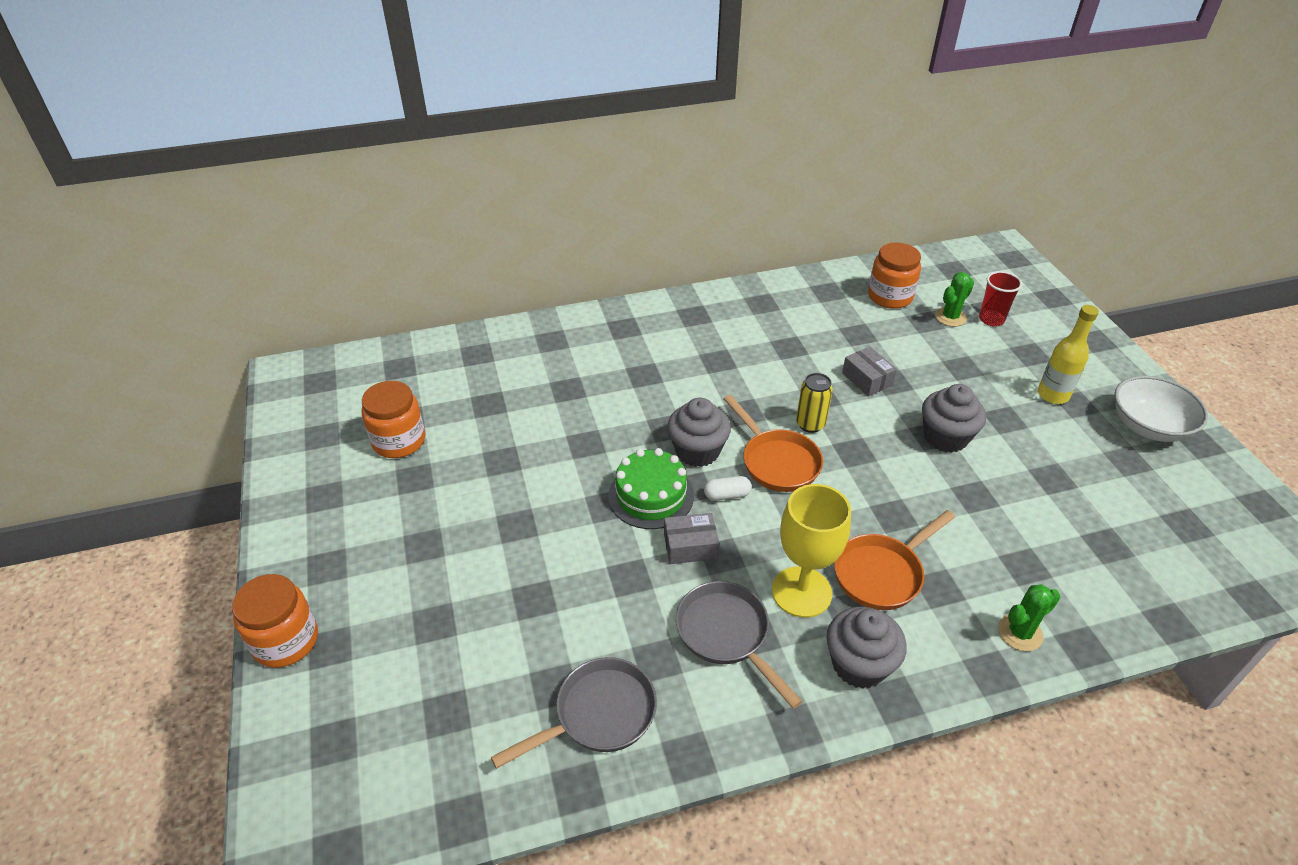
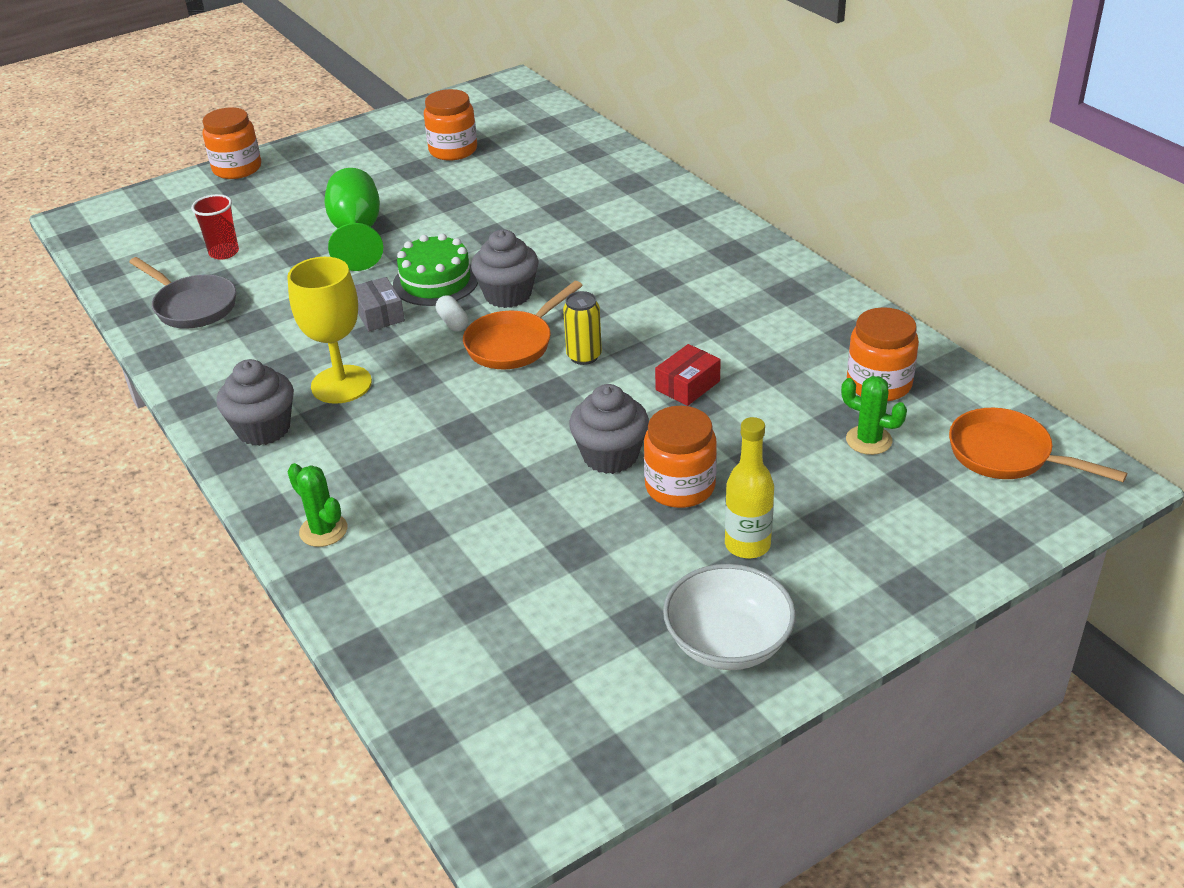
camera: 75 degrees right, 5 degrees down
grey pan [676,581,803,709] -> none
orange pan [834,510,955,610] -> orange pan moved to [949,408,1127,482]
grey box [842,347,897,396] -> red box [655,344,721,406]
red cup [979,271,1022,326] -> red cup moved to [191,194,239,260]
none -> green goblet [325,168,383,271]
none -> orange jar [644,406,717,508]

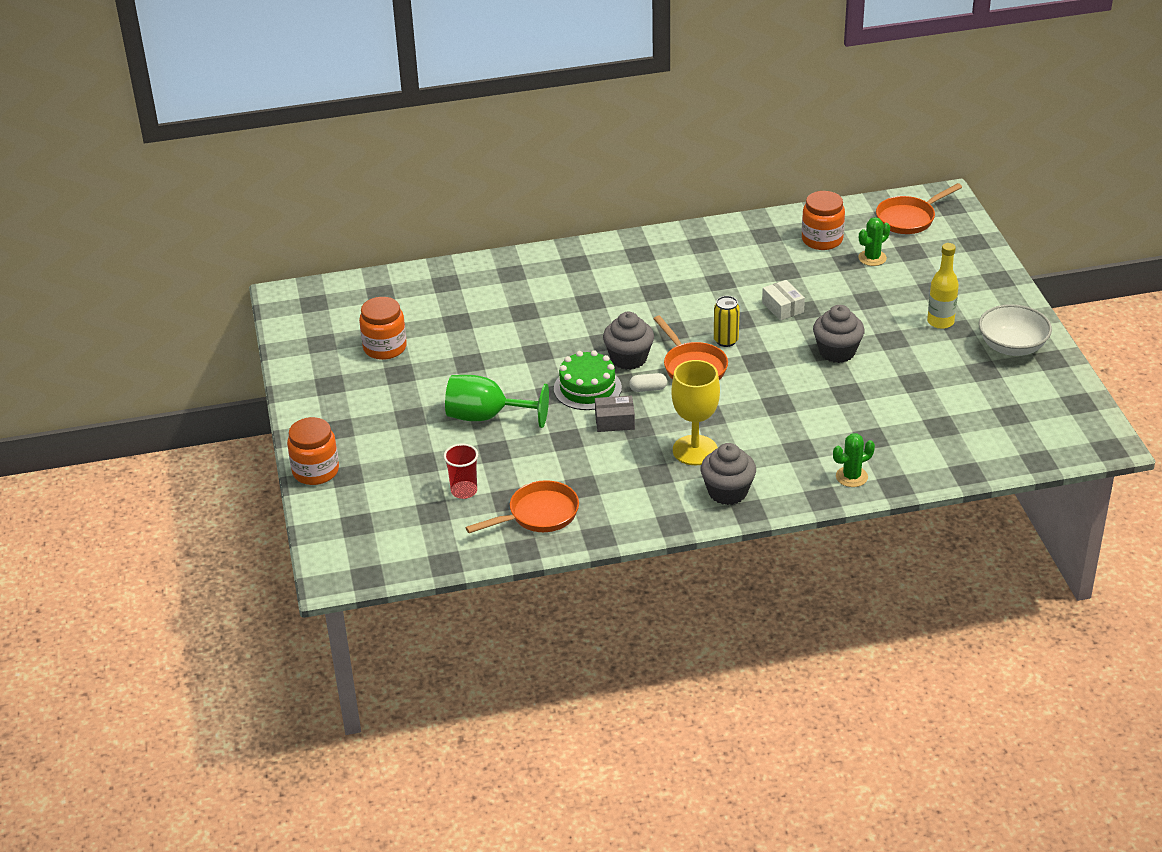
camera: 70 degrees left, 0 degrees up
grey pan [129,257,236,329] -> orange pan [465,480,579,533]
orange jar [644,406,717,508] -> none
red box [655,344,721,406] -> white box [762,280,805,321]

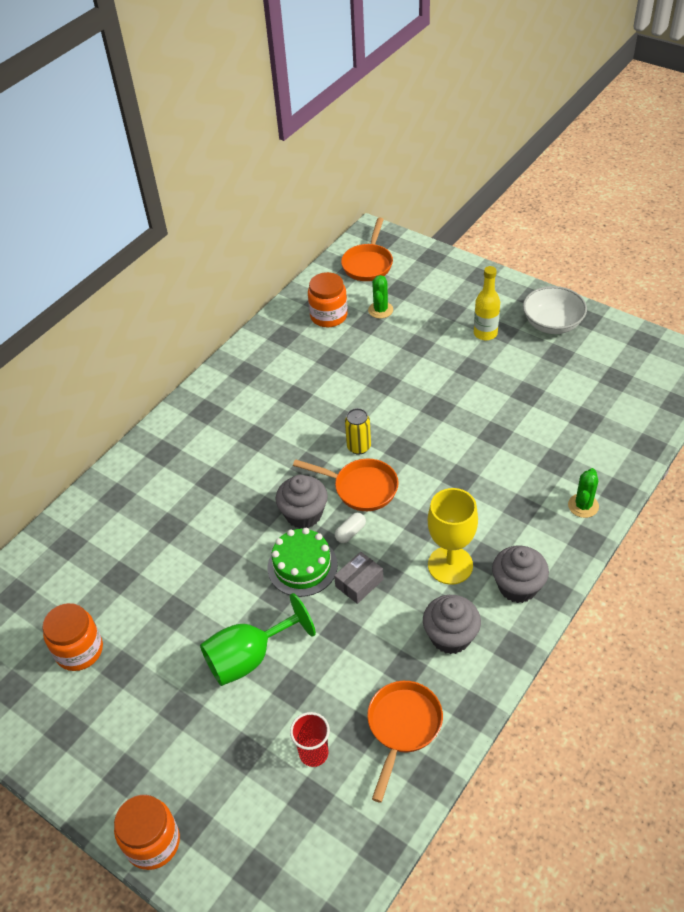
camera: 40 degrees left, 10 degrees up
white box [762,280,805,321] -> none
grey cupcake [813,305,865,363] -> grey cupcake moved to [423,595,481,654]

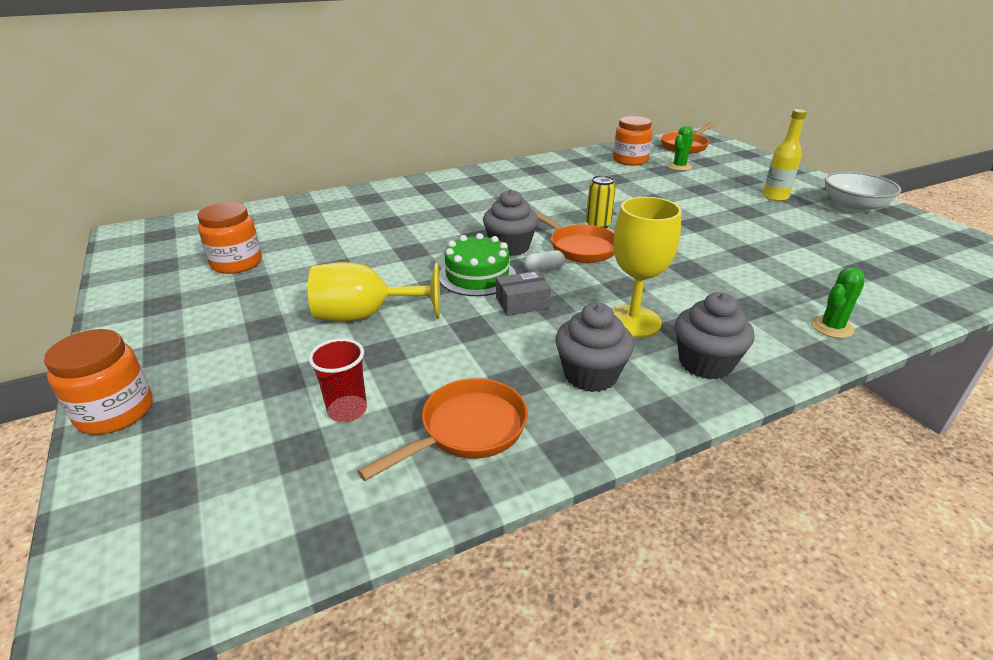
camera: 25 degrees right, 15 degrees down
green goblet [200,593,316,686] -> yellow goblet [308,262,440,321]

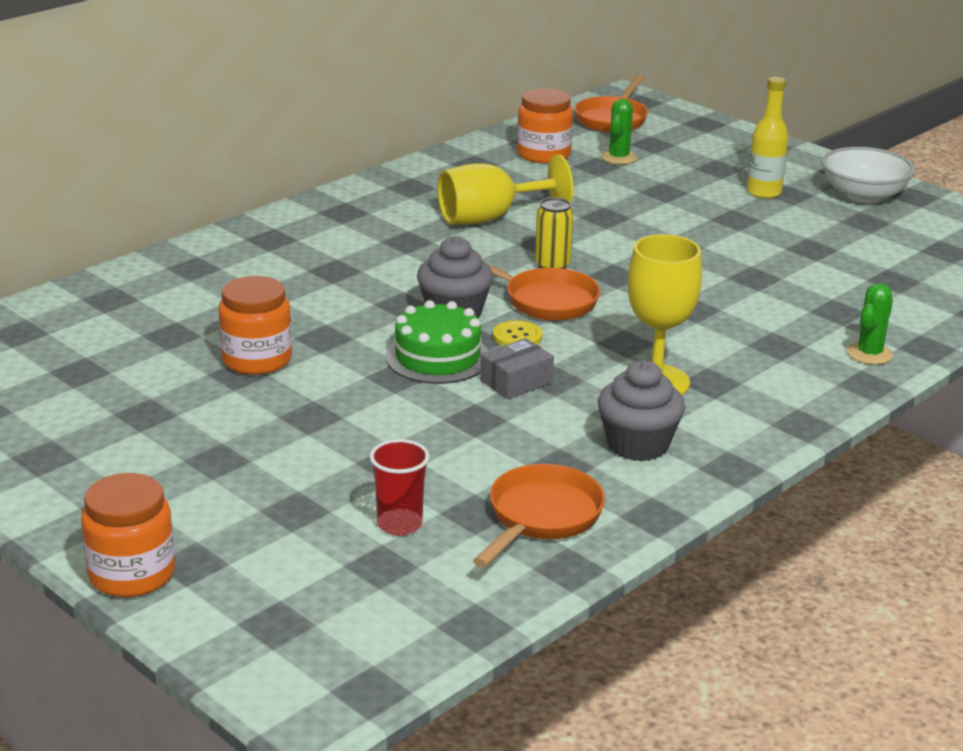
camera: 20 degrees left, 5 degrees down
orange jar [198,202,262,274] -> orange jar moved to [218,276,292,375]
yellow goblet [308,262,440,321] -> yellow goblet moved to [438,154,573,225]
white capsule [524,250,565,272] -> yellow button [493,320,542,346]
grey cupcake [675,292,755,380] -> none

